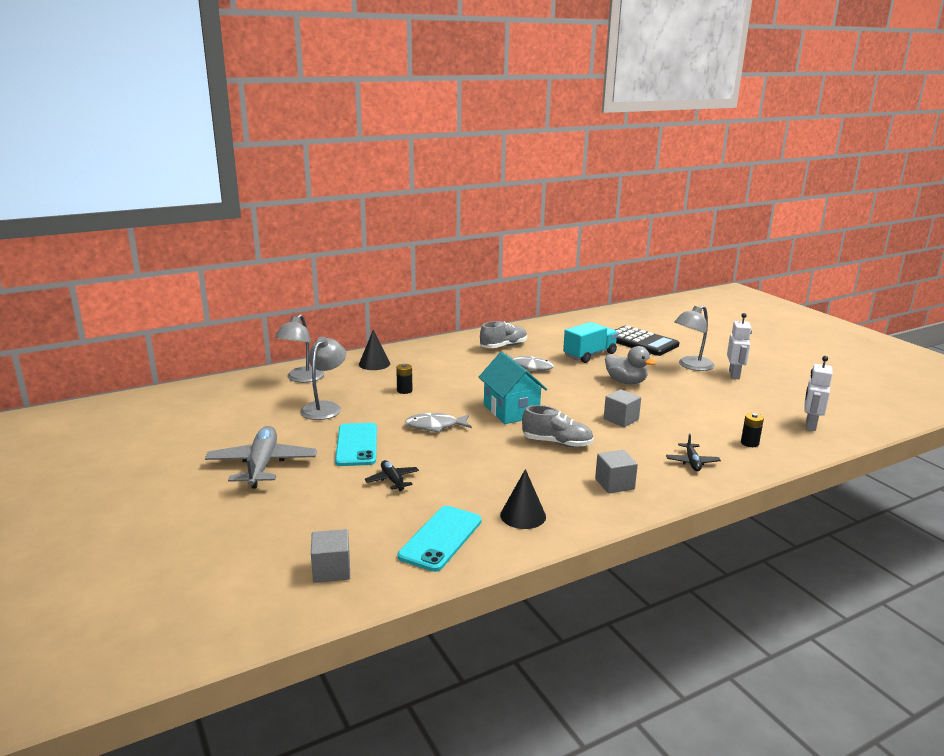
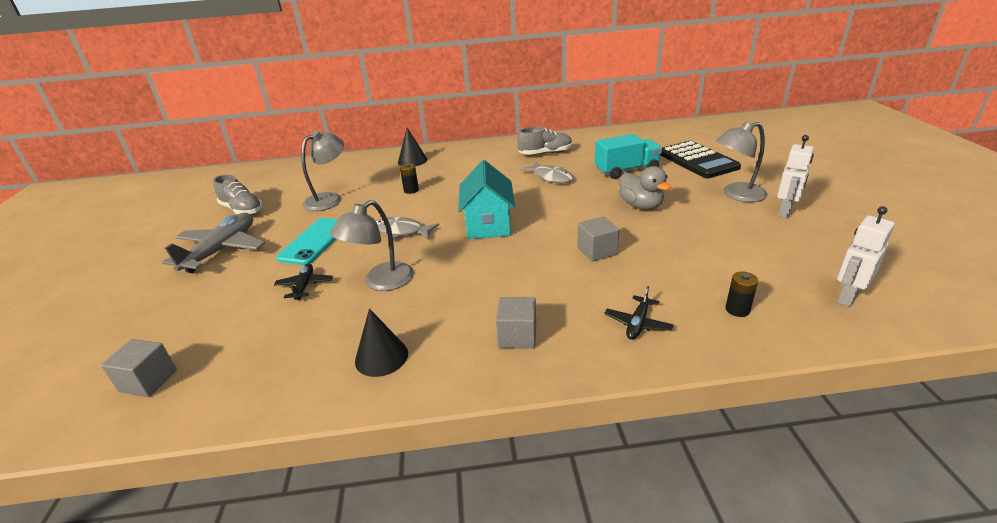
camera: 25 degrees right, 10 degrees up
grey lamp [275,314,324,383] -> grey lamp moved to [330,200,414,291]
turquoise phone [398,506,482,572] -> none
grey shoe [522,405,594,447] -> grey shoe moved to [213,175,263,215]

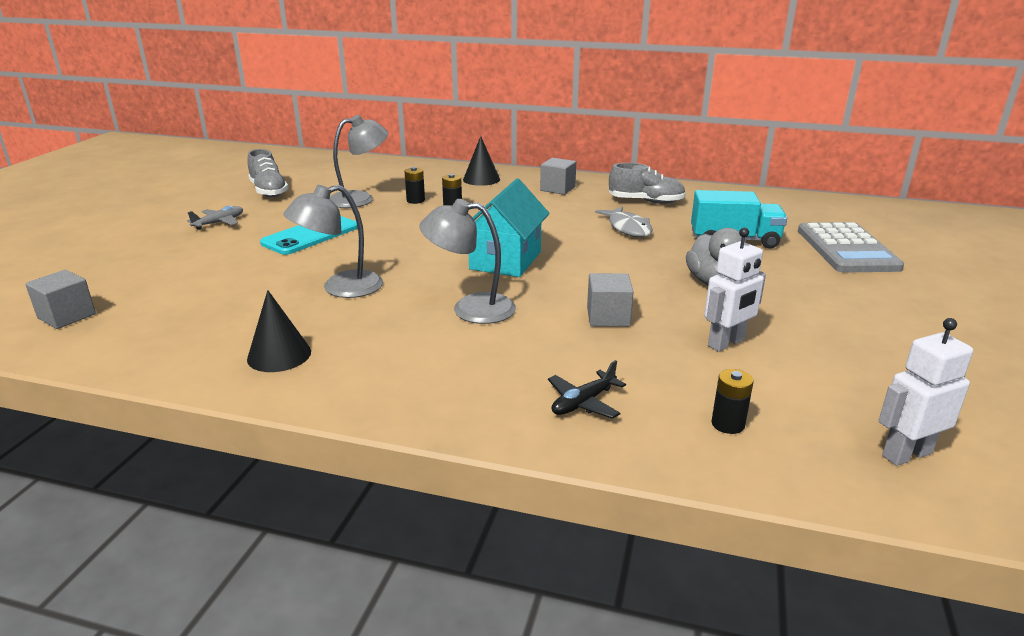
camera: 20 degrees right, 5 degrees down
grey plane [162,213,265,273] -> grey plane [187,206,243,230], size x0.50
black plane [274,264,333,300] -> none
grey fish [376,217,439,240] -> none
grey cube [496,297,536,349] -> grey cube moved to [540,158,576,195]
black calculator [660,141,741,178] -> grey calculator [798,222,904,272]
grey lamp [716,122,768,202] -> grey lamp moved to [419,199,516,324]
white robot [777,135,814,218] -> white robot moved to [704,228,766,352]
none -> black battery [404,167,425,204]

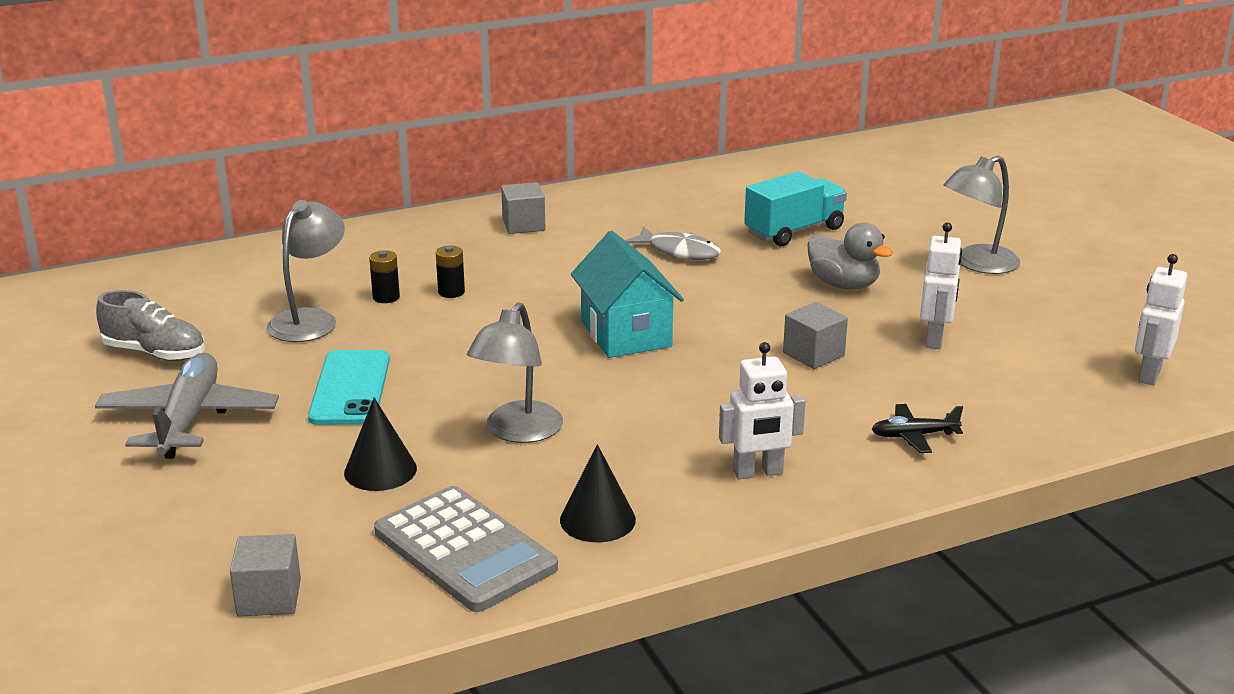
camera: 40 degrees left, 0 degrees up
grey plane [187,206,243,230] -> grey plane [95,353,279,459], size x2.01
grey lamp [419,199,516,324] -> grey lamp moved to [944,156,1020,274]
black cone [463,136,500,186] -> black cone moved to [344,398,417,491]
black plane [548,360,626,419] -> black plane turned 75 degrees clockwise [872,404,963,453]
grey shoe [609,163,686,204] -> none
black battery [711,369,754,434] -> none
grey calculator [798,222,904,272] -> grey calculator moved to [374,486,558,612]
none -> white robot [719,342,806,479]

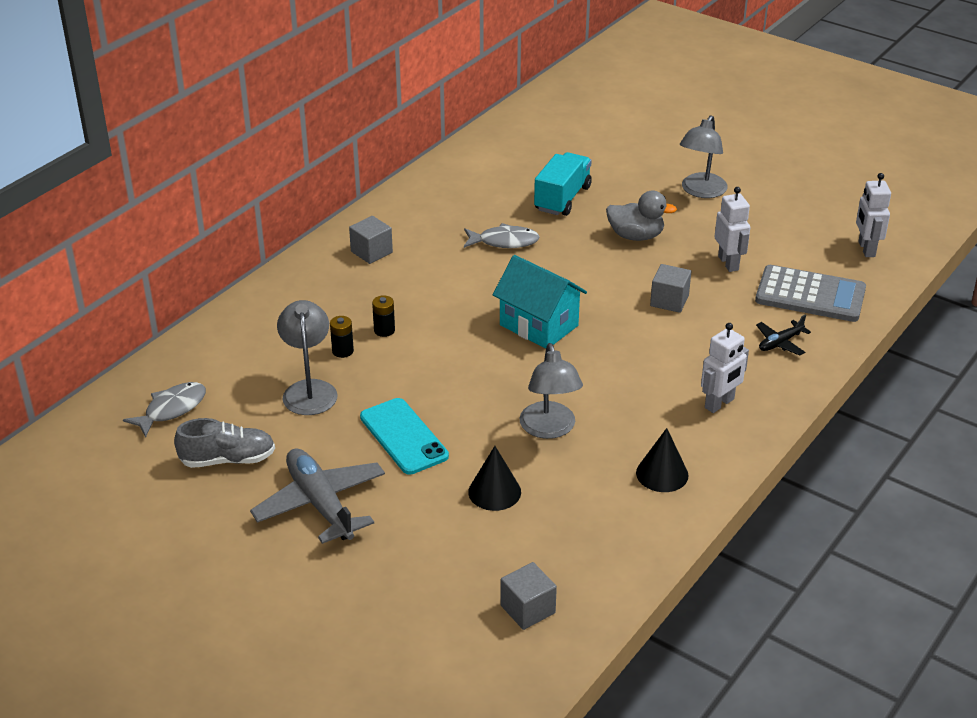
camera: 30 degrees left, 10 degrees up
grey calculator [374,486,558,612] -> grey calculator moved to [755,265,866,322]
none -> grey fish [123,382,206,437]

